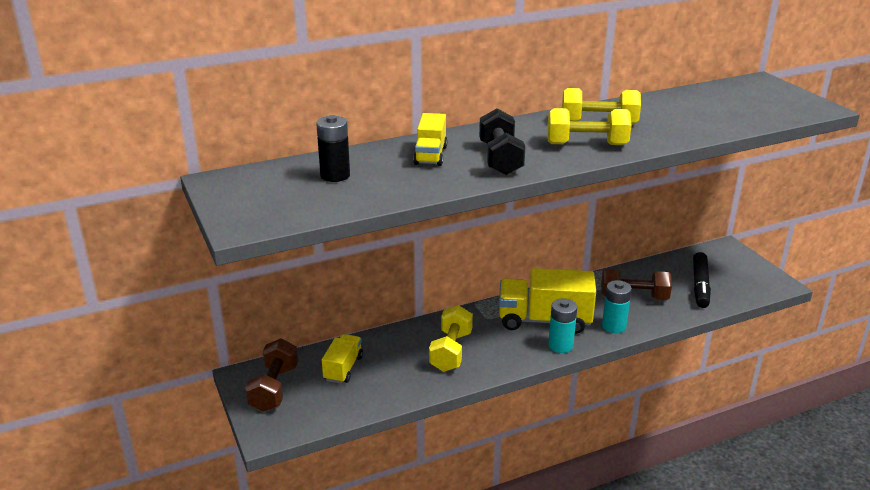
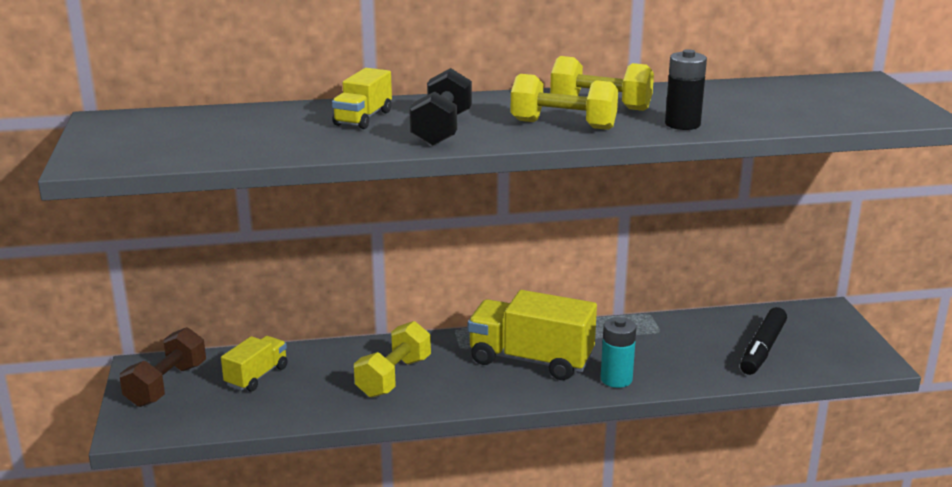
camera: 15 degrees right, 5 degrees down
black battery [316,115,350,182] -> black battery moved to [665,49,707,130]
turquoise battery [548,299,577,353] -> none
brown dumbbell [601,268,672,300] -> none

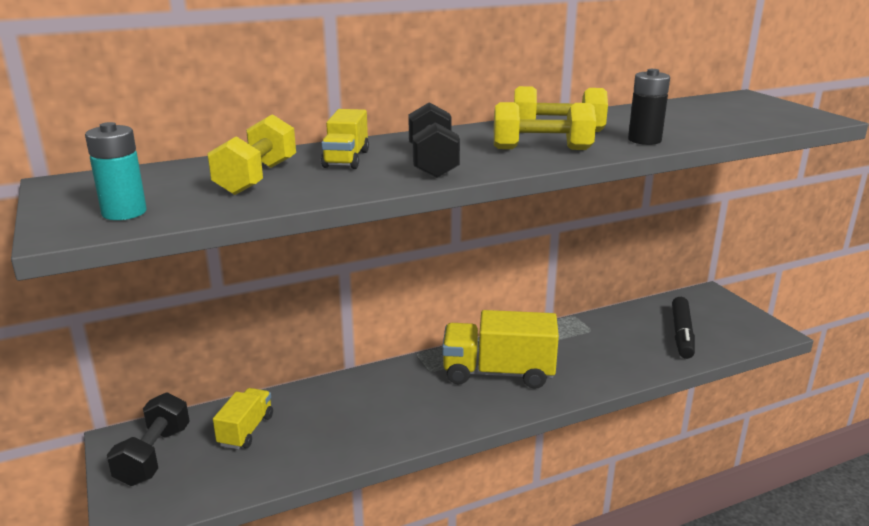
camera: 15 degrees left, 0 degrees up
brown dumbbell [120,327,206,407] -> black dumbbell [107,392,190,486]
yellow dumbbell [354,321,431,398] -> yellow dumbbell moved to [207,114,296,195]
turquoise battery [601,317,636,388] -> turquoise battery moved to [85,122,147,220]

